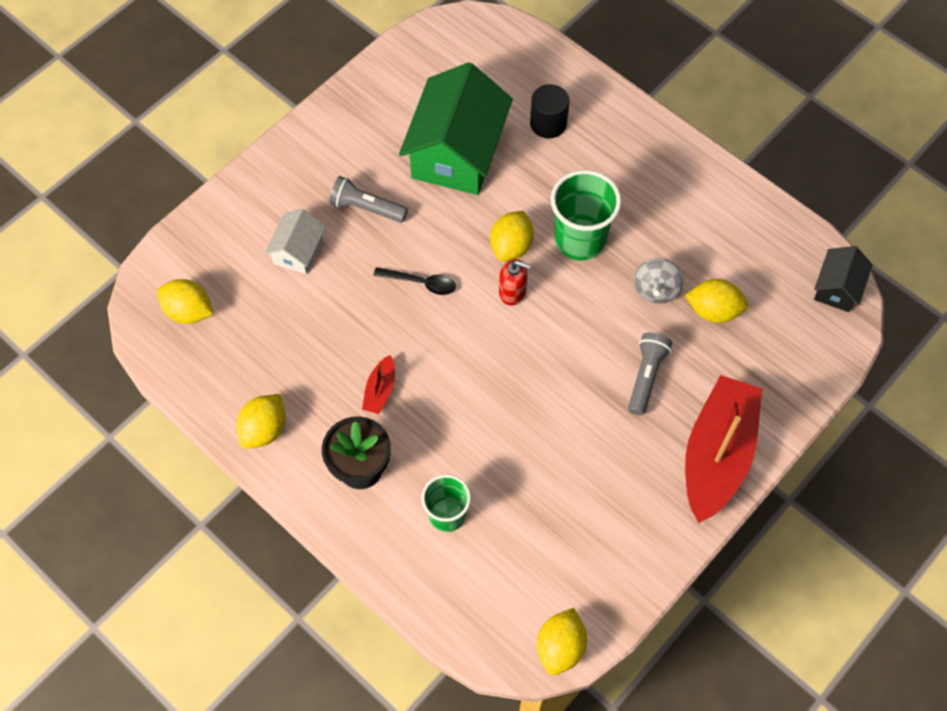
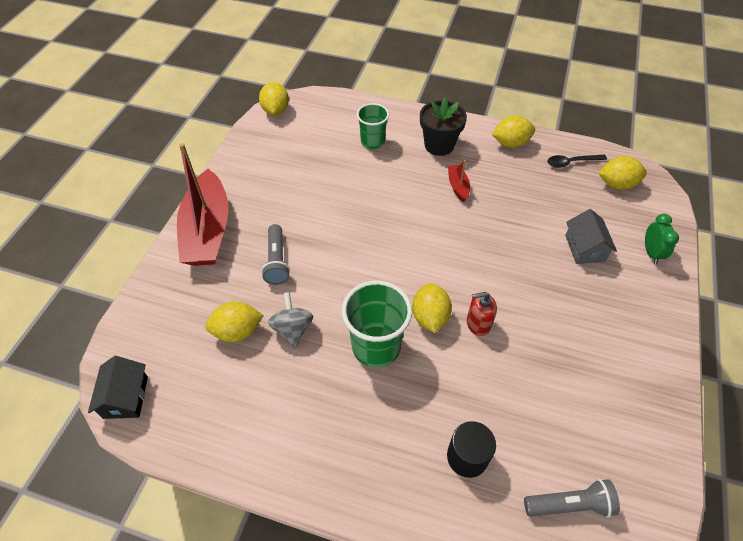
camera: 155 degrees right, 10 degrees down
yellow lemon [236,394,285,449] -> yellow lemon turned 75 degrees clockwise [492,116,535,148]
white house [265,209,326,274] -> grey house [565,209,617,264]
grey flashlight [329,176,408,223] -> grey flashlight moved to [524,479,620,518]
black spoon [373,267,456,295] -> black spoon moved to [547,155,607,168]
green house [399,62,513,195] -> none
red soap dispenser [499,259,531,306] -> red soap dispenser moved to [467,292,497,336]
none -> green clock [645,214,679,264]

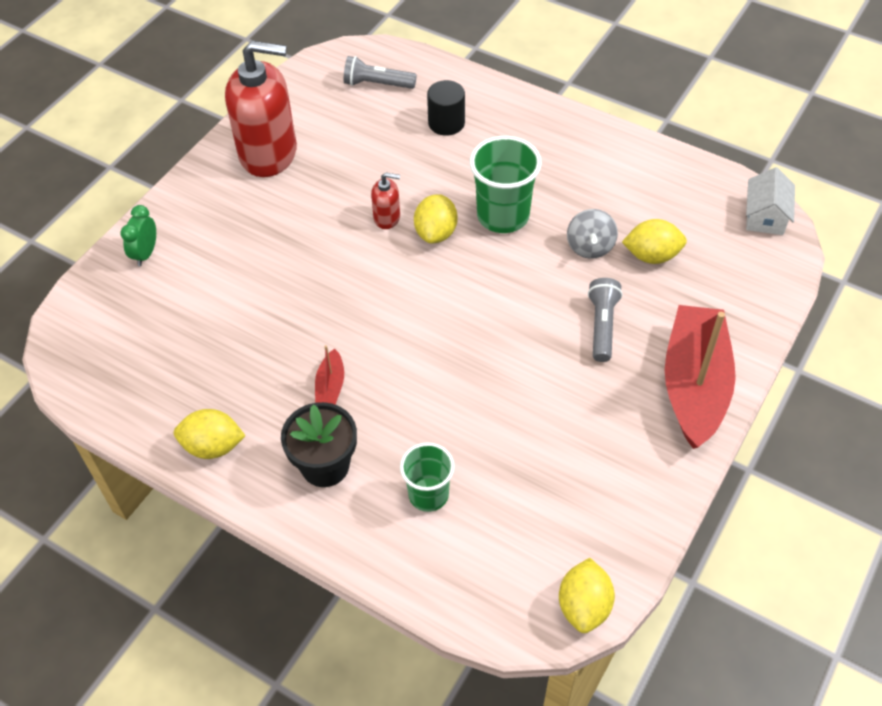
camera: 165 degrees left, 0 degrees up
black house [88,356,148,419] -> white house [746,167,795,235]
black spoon [547,155,607,168] -> none
grey house [565,209,617,264] -> none
yellow lemon [598,156,647,190] -> none
none -> red soap dispenser [225,41,297,177]

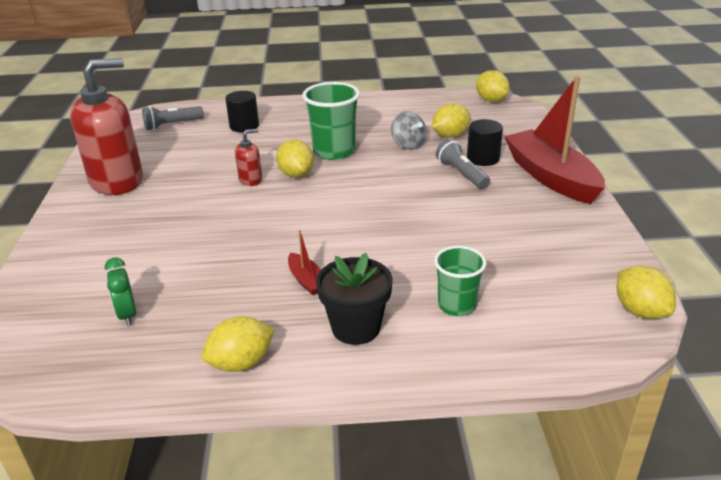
camera: 35 degrees left, 20 degrees down
green clock [121,205,156,266] -> green clock moved to [105,257,136,326]
white house [746,167,795,235] -> yellow lemon [476,70,510,102]
none -> black cylinder [467,119,503,166]

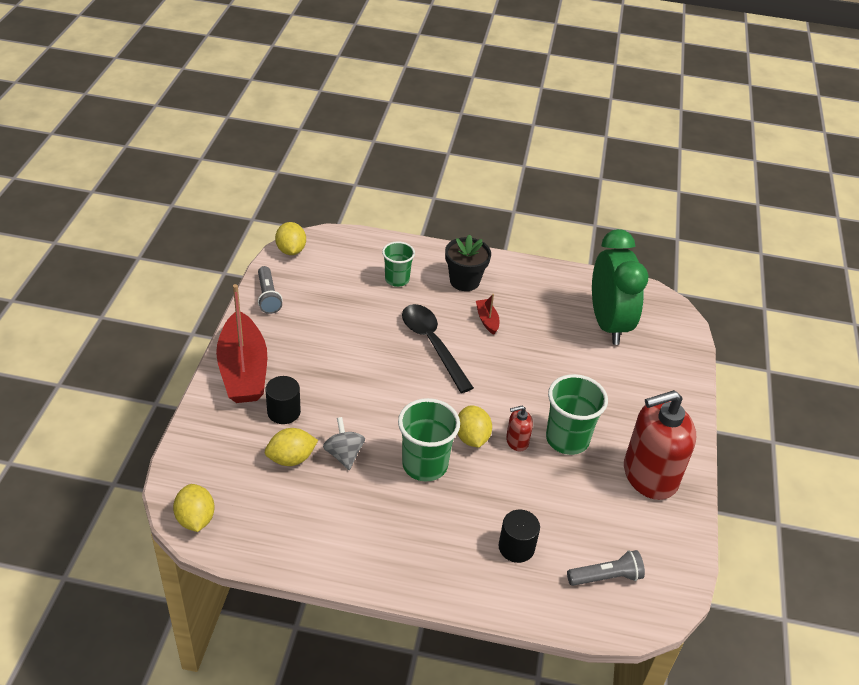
camera: 170 degrees left, 10 degrees up
green clock [105,257,136,326] -> green clock [592,229,649,345], size x2.46
yellow lemon [202,316,275,372] -> none
grey flashlight [436,139,490,189] -> grey flashlight moved to [258,266,283,314]
none -> black spoon [402,304,474,393]
none -> green cup [546,374,608,455]

